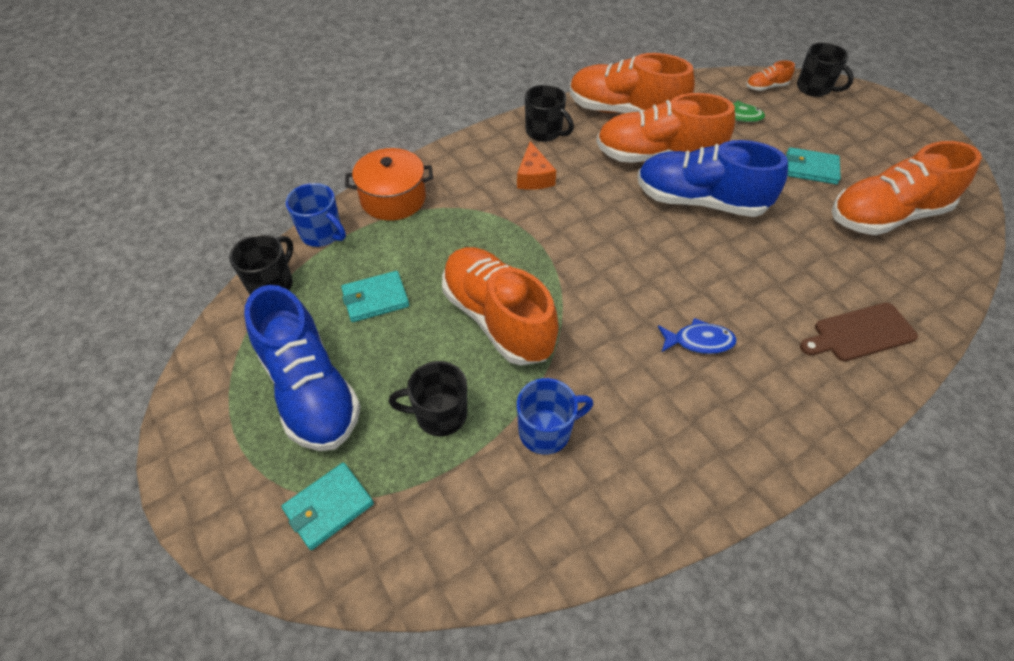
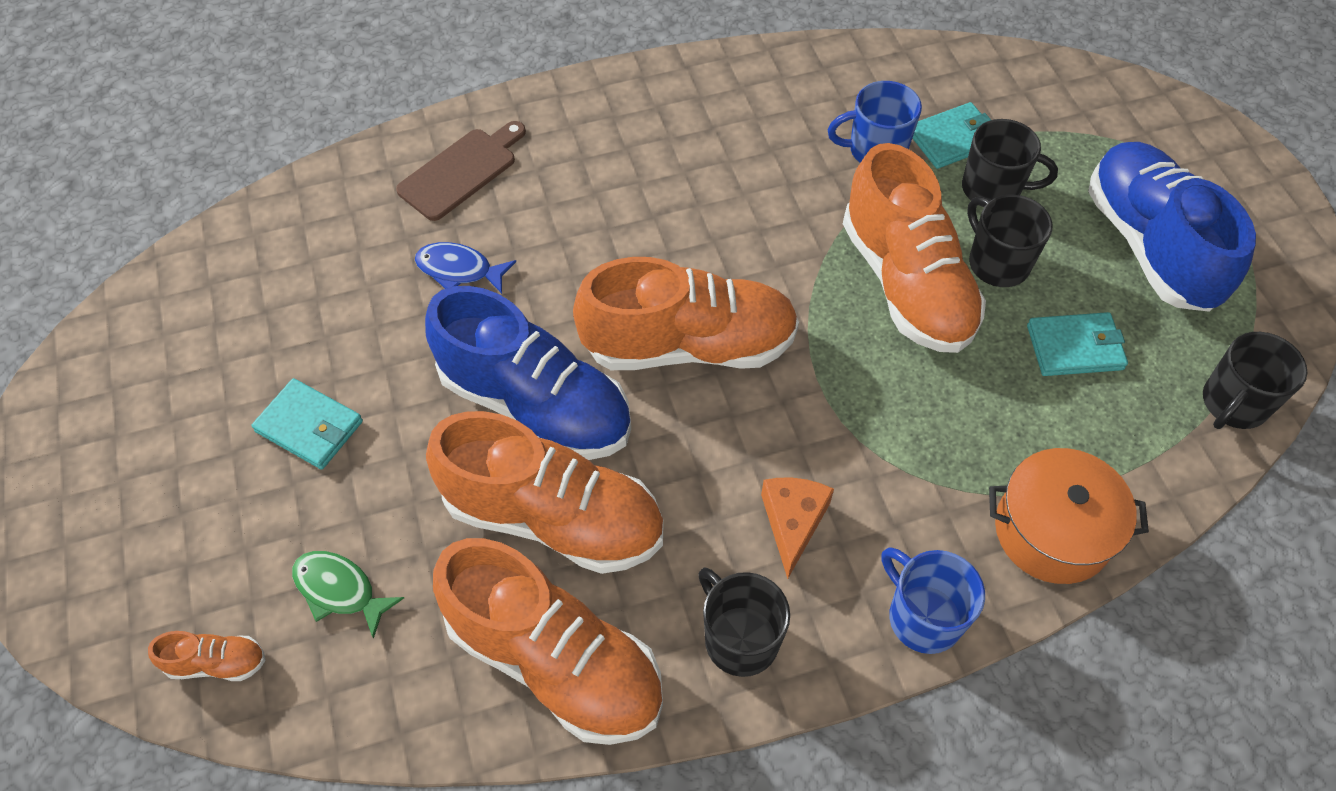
camera: 165 degrees left, 5 degrees up
turquoise wallet [281,463,374,550] -> turquoise wallet moved to [912,102,991,169]
blue mug [286,183,346,247] -> blue mug moved to [882,547,985,654]
blue fish [658,318,737,354] -> blue fish moved to [415,242,516,294]
black mug [797,43,854,97] -> black mug moved to [967,195,1053,287]
brown cutting board [800,303,918,361] -> brown cutting board turned 45 degrees counterclockwise [396,121,526,221]
orange shoe [832,141,982,235] -> orange shoe moved to [573,257,799,370]

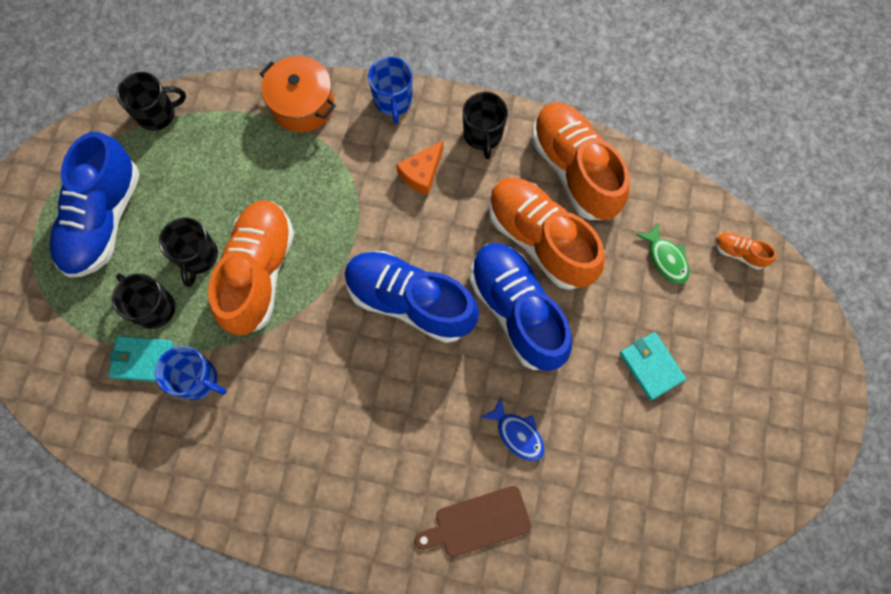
camera: 150 degrees left, 15 degrees up
orange shoe [573,257,799,370] -> blue shoe [344,251,479,343]
turquoise wallet [1027,312,1128,376] -> none

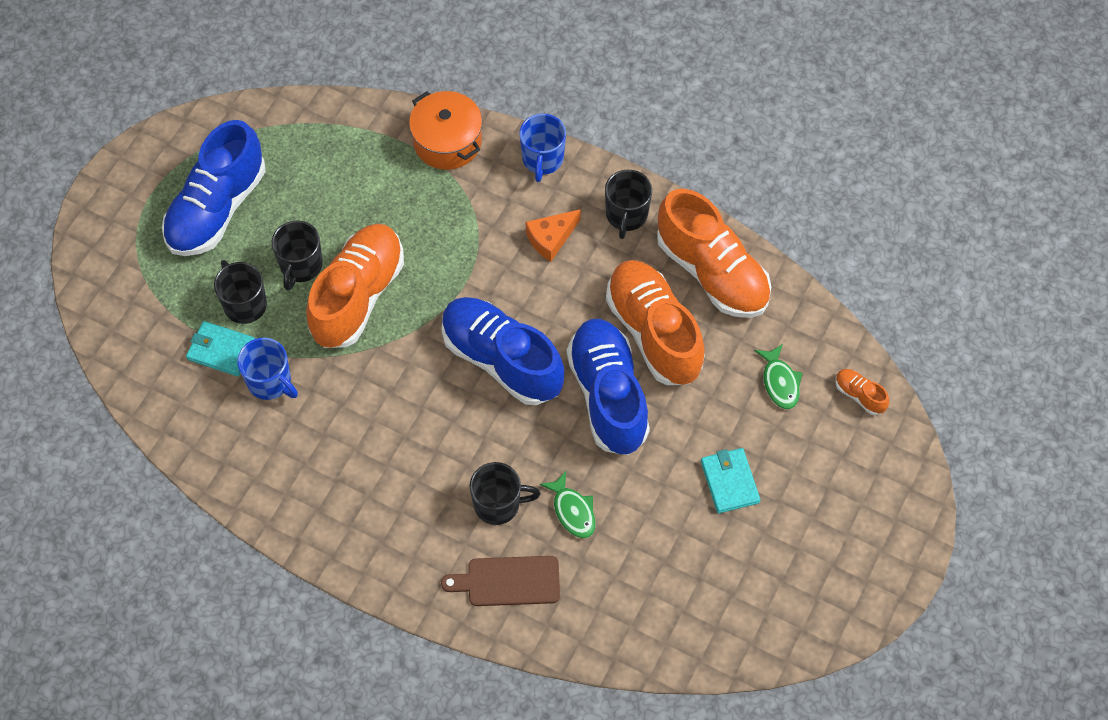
camera: 15 degrees right, 10 degrees down
black mug [117,72,186,131] -> black mug moved to [469,462,540,525]
blue fish [480,397,544,461] -> green fish [540,471,596,538]
orange shoe [532,102,630,220] -> orange shoe turned 150 degrees clockwise [657,189,771,318]

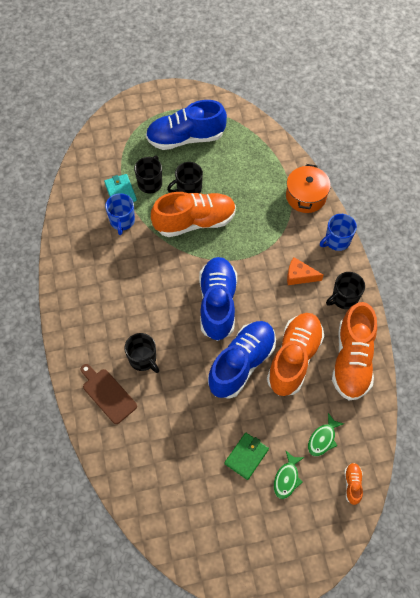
camera: 50 degrees right, 0 degrees up
green fish [540,471,596,538] -> green fish moved to [274,451,304,499]
turquoise wallet [701,448,760,513] -> green wallet [224,433,269,480]

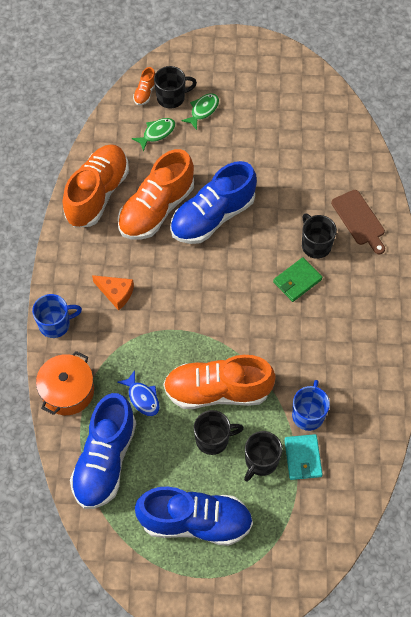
camera: 165 degrees left, 0 degrees up
blue shoe [199,257,237,341] -> blue shoe moved to [70,393,136,509]
green wallet [224,433,269,480] -> green wallet moved to [273,257,323,302]
black mug [326,272,365,309] -> black mug moved to [154,66,197,108]
none -> blue fish [117,370,160,416]

